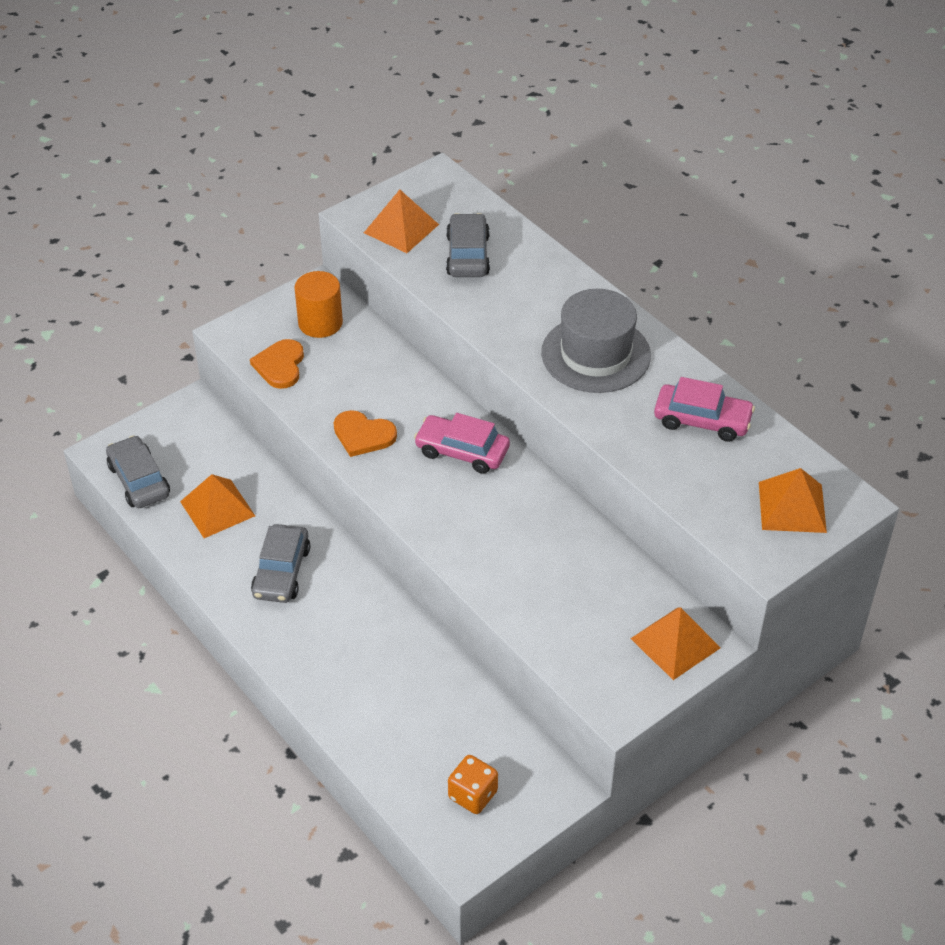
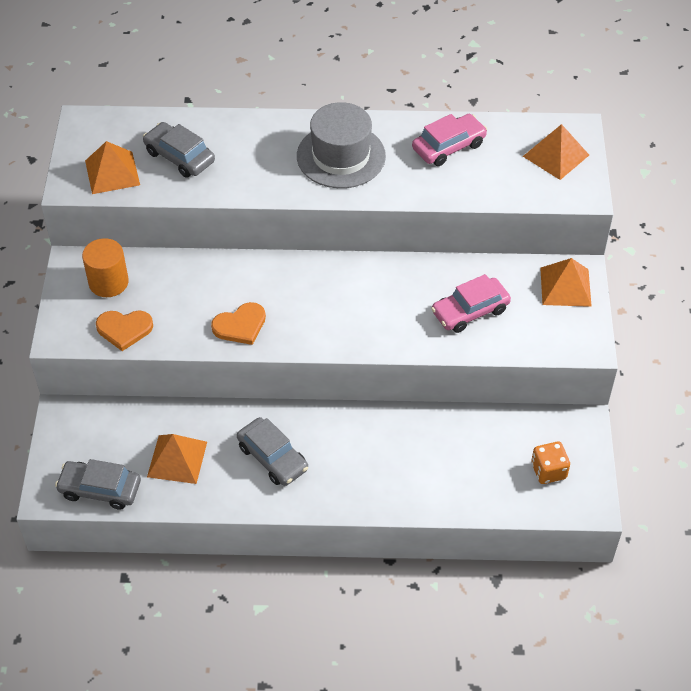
camera: 50 degrees left, 5 degrees up
orange heart [250,339,304,389] -> orange heart turned 45 degrees counterclockwise [96,310,153,351]
pink car [414,413,510,474] -> pink car moved to [431,274,511,333]

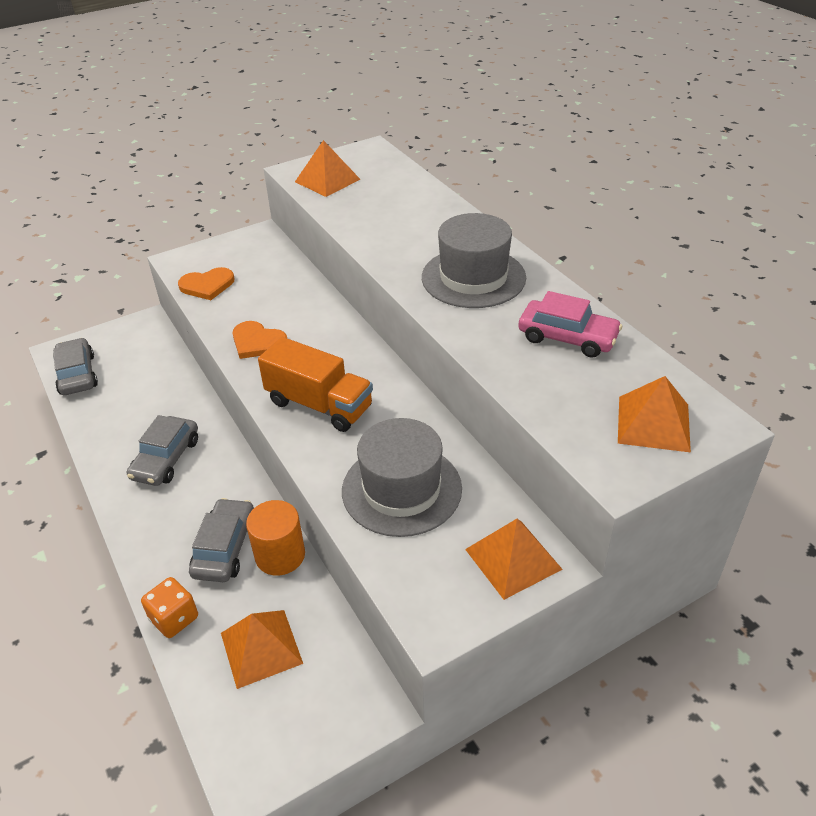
camera: 60 degrees right, 10 degrees down
orange cylinder [82,238,129,297] -> orange cylinder moved to [246,500,305,576]
orange heart [96,310,153,351] -> orange heart turned 75 degrees counterclockwise [178,267,235,300]
grey car [143,122,215,178] -> grey car moved to [189,498,254,582]
orange pyramid [147,434,207,484] -> orange pyramid moved to [221,610,303,689]
pink car [431,274,511,333] -> grey hat [342,418,462,537]
orange dice [531,442,570,484] -> orange dice moved to [141,577,198,638]
none -> orange truck [258,337,373,432]

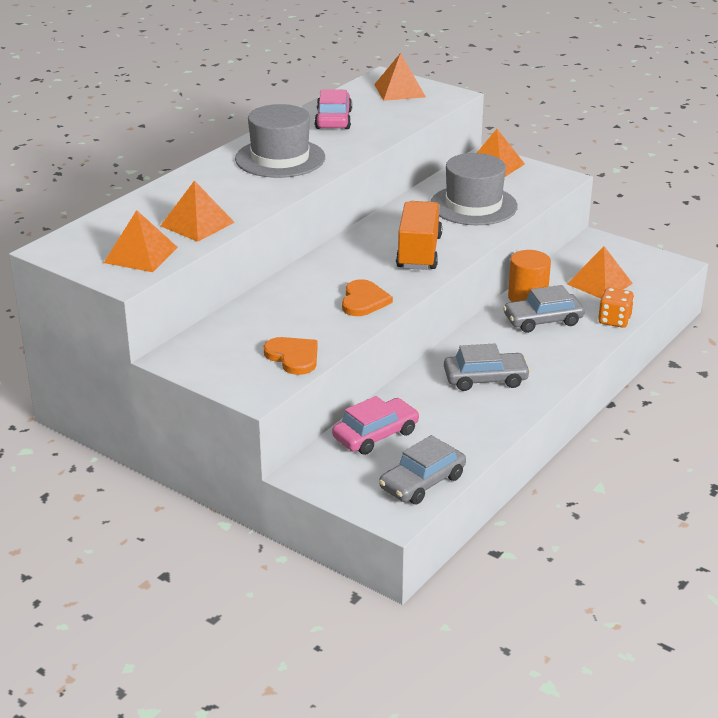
camera: 115 degrees left, 10 degrees down
none -> orange pyramid [161,180,235,242]
none -> pink car [332,396,419,455]

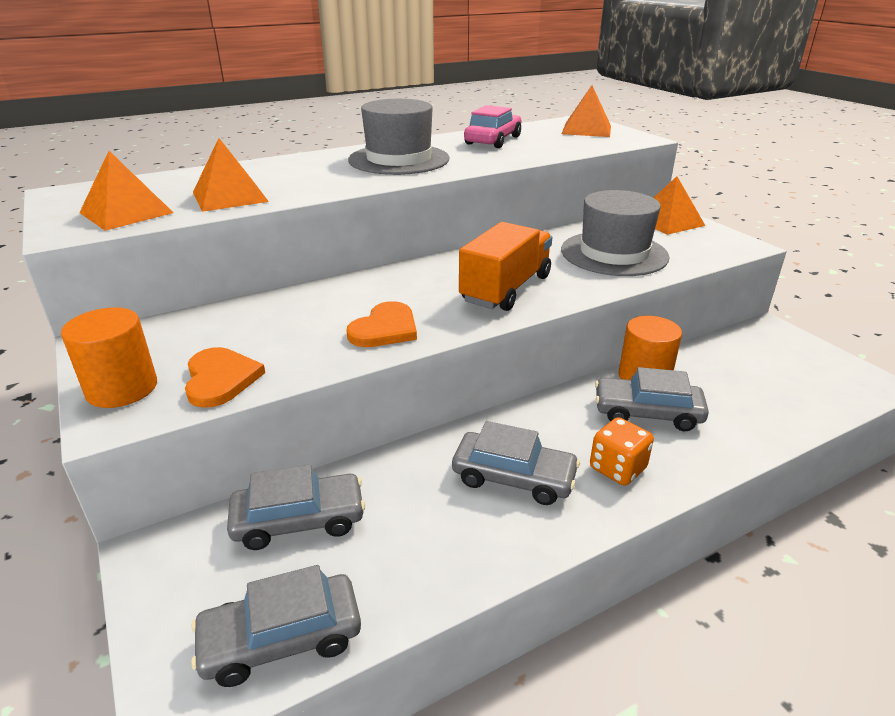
camera: 25 degrees right, 0 degrees up
pink car [332,396,419,455] -> grey car [227,465,365,550]
orange pyramid [567,246,633,299] -> none
orange dice [598,288,634,328] -> orange dice moved to [590,417,654,486]
none -> orange cylinder [61,307,157,408]

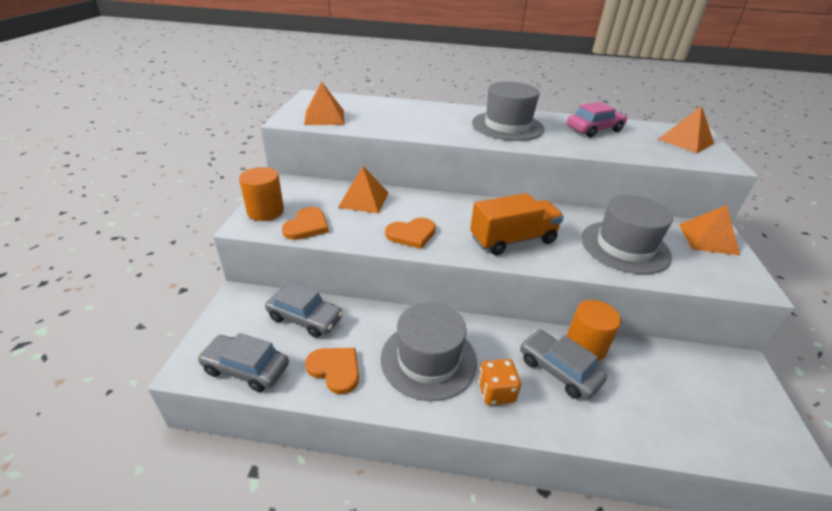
camera: 35 degrees right, 5 degrees up
orange pyramid [193,138,269,212] -> orange pyramid moved to [338,166,389,213]
grey car [452,421,580,505] -> grey hat [381,302,477,401]
none -> orange heart [305,348,359,394]

